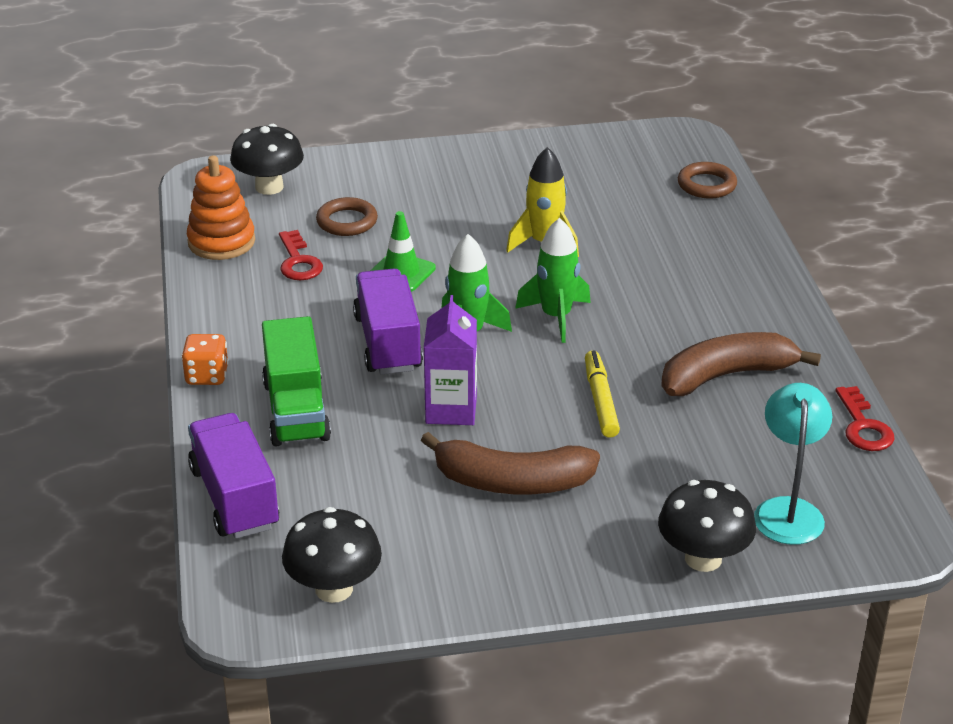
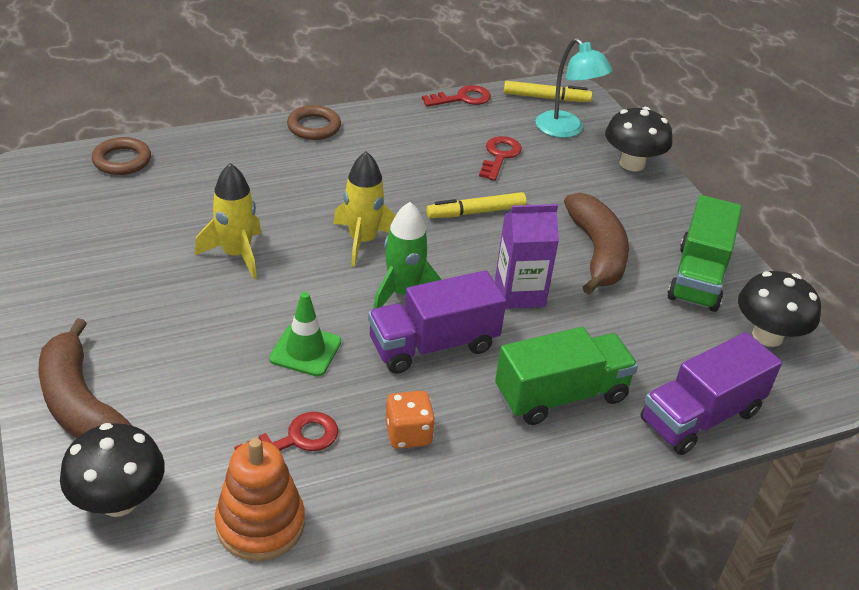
camera: 105 degrees left, 5 degrees up
orange dice [181,334,229,385] -> orange dice moved to [386,391,435,449]
brown ring [316,197,378,236] -> brown ring moved to [287,105,341,140]
green rocket [515,218,591,343] -> yellow rocket [333,151,396,267]
brown banana [661,332,821,396] -> brown banana moved to [38,318,132,439]
turquoise lamp [754,383,832,545] -> turquoise lamp turned 120 degrees counterclockwise [536,38,613,138]
none -> red key [479,136,522,181]
none -> yellow marker [504,81,592,102]
none -> green truck [667,195,742,312]

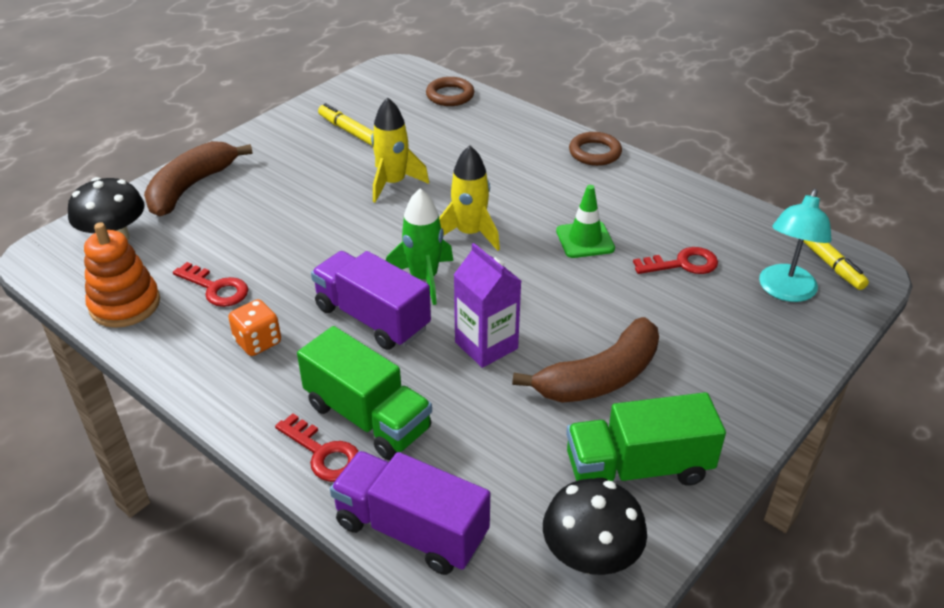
camera: 65 degrees right, 0 degrees up
green traffic cone [269,292,341,377] -> green traffic cone moved to [556,185,615,258]
red key [422,85,491,107] -> red key moved to [275,413,358,482]
yellow marker [426,192,527,218] -> yellow marker moved to [318,103,374,146]
black mushroom [605,107,672,171] -> none

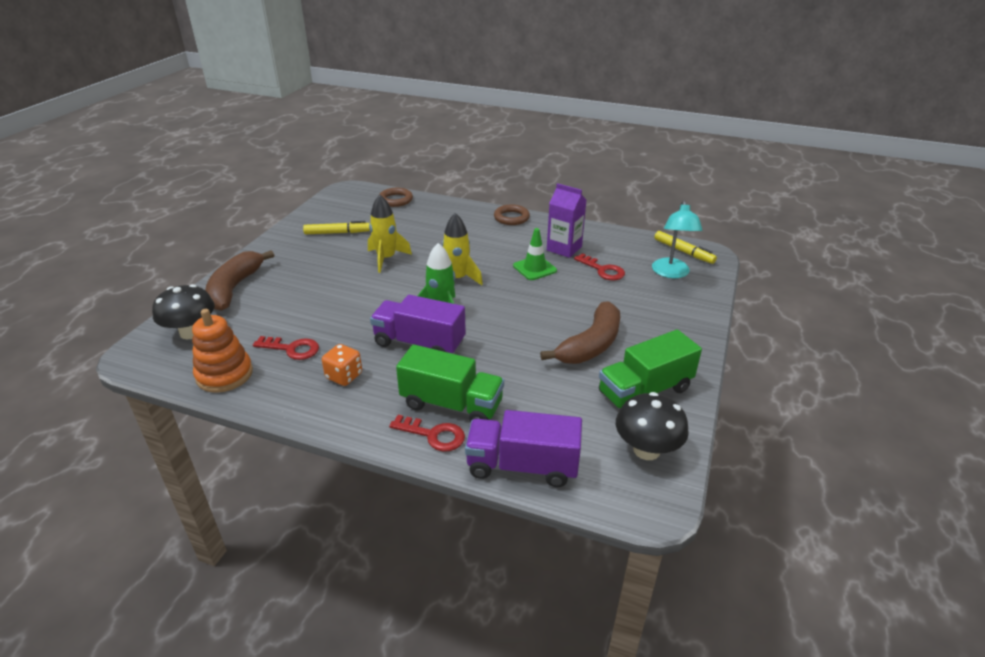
camera: 20 degrees left, 5 degrees down
yellow marker [318,103,374,146] -> yellow marker turned 150 degrees clockwise [303,221,370,234]
purple carton [454,243,521,368] -> purple carton moved to [547,183,586,258]
red key [633,247,718,274] -> red key turned 75 degrees clockwise [574,253,625,280]

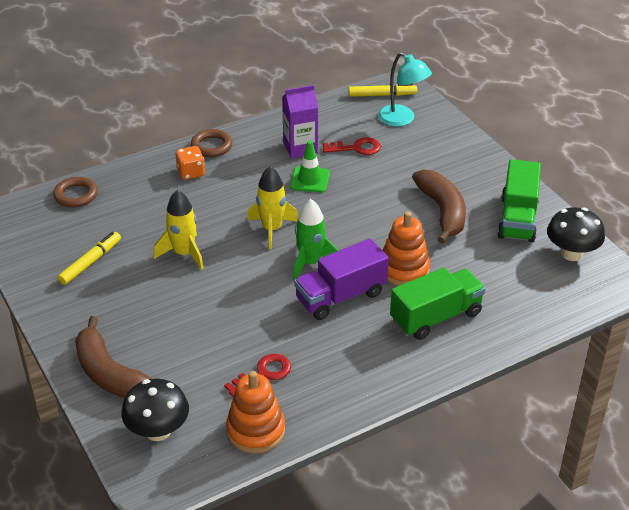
camera: 50 degrees left, 5 degrees up
orange dice [322,344,362,386] -> orange dice moved to [175,146,205,180]
red key [389,415,465,452] -> none
purple truck [465,410,582,487] -> none
none -> orange stacking toy [383,211,430,286]

